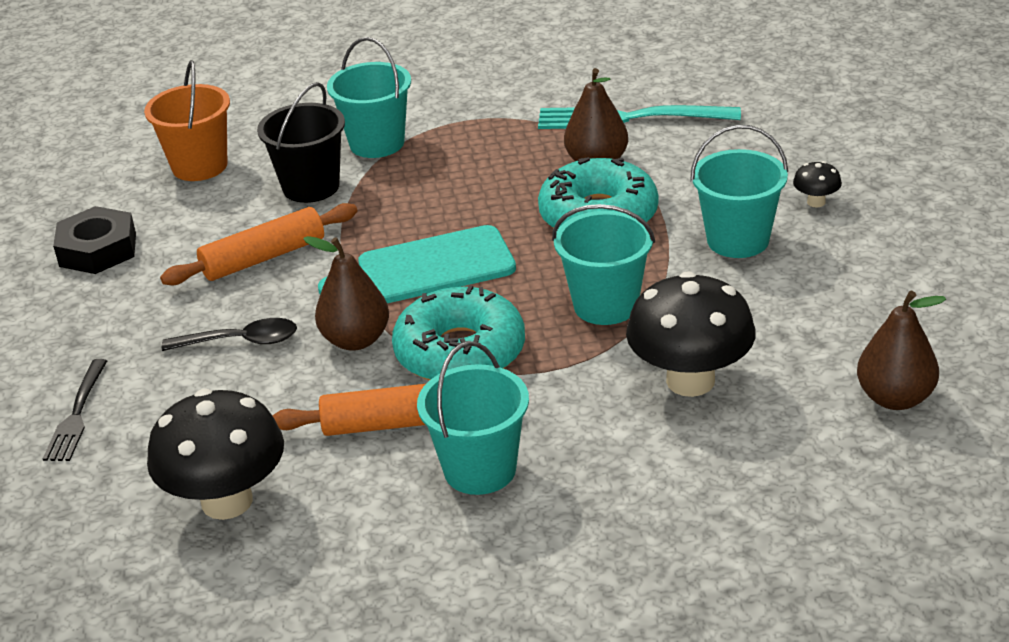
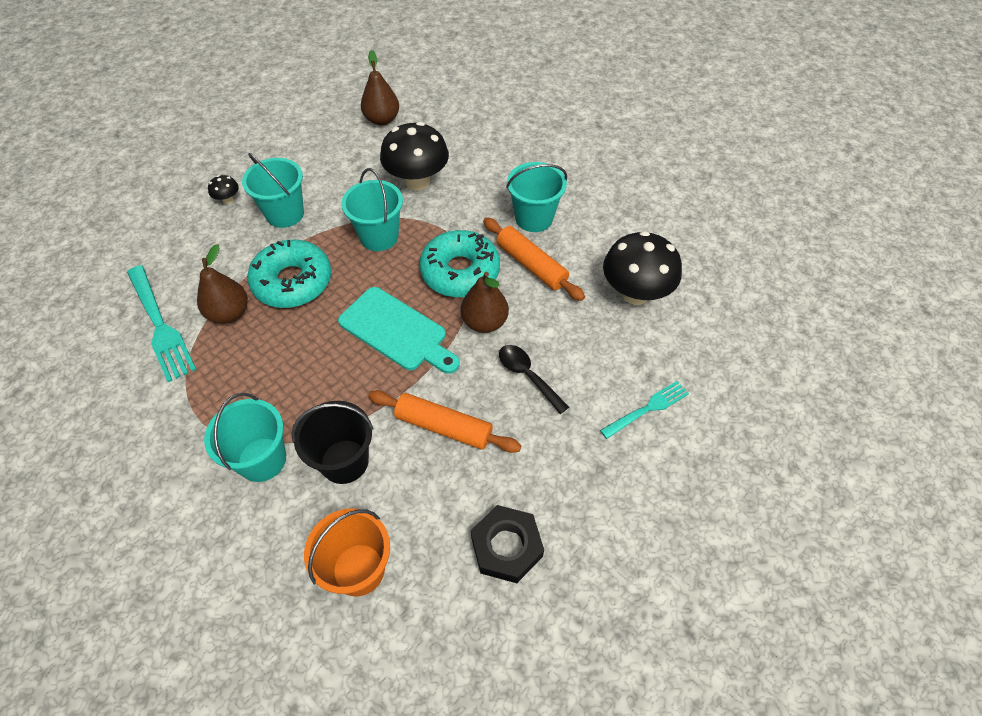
camera: 130 degrees left, 20 degrees up
black fork [43,359,107,461] -> turquoise fork [600,381,689,439]

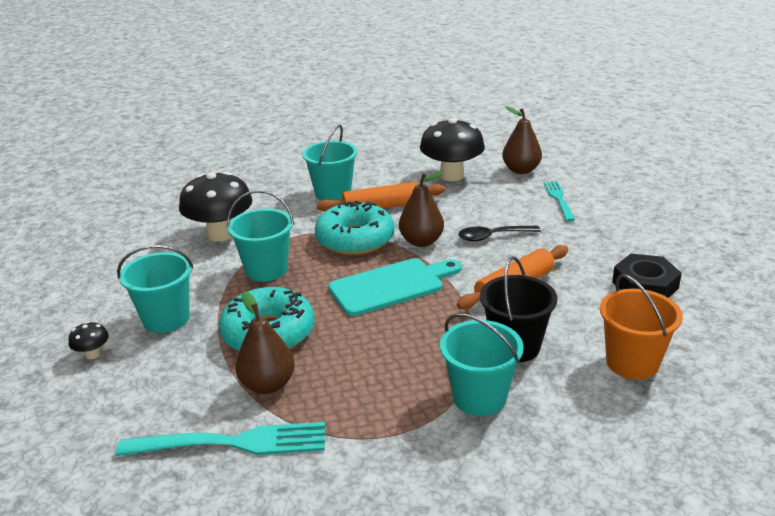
camera: 60 degrees left, 25 degrees down
brown pear [361,50,399,126] -> brown pear moved to [502,106,542,174]

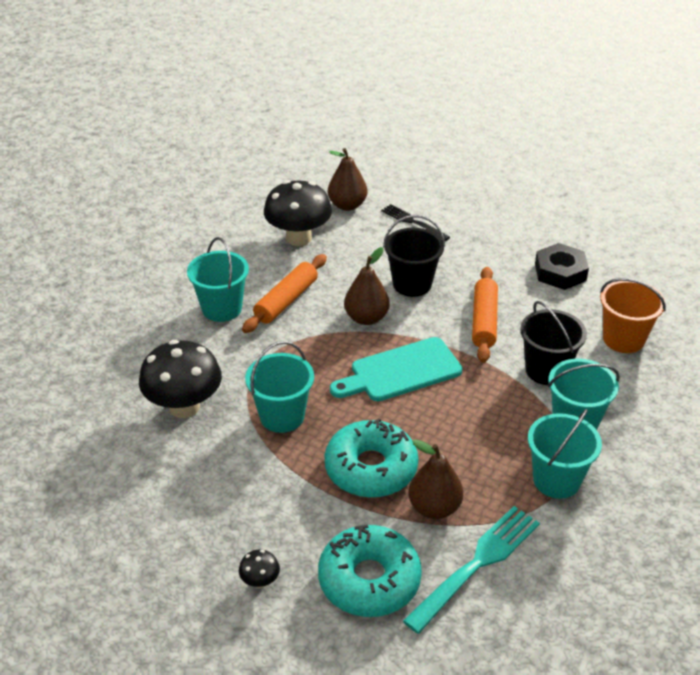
camera: 45 degrees left, 10 degrees up
turquoise bucket [117,245,193,333] -> turquoise bucket moved to [528,409,602,499]
turquoise donut [314,200,395,255] -> turquoise donut moved to [318,525,422,617]
turquoise cutting board [328,258,462,316] -> turquoise cutting board turned 135 degrees counterclockwise [330,337,462,401]
black spoon [458,226,541,241] -> black bucket [383,215,445,297]
turquoise fork [544,181,575,221] -> black fork [381,204,450,241]

